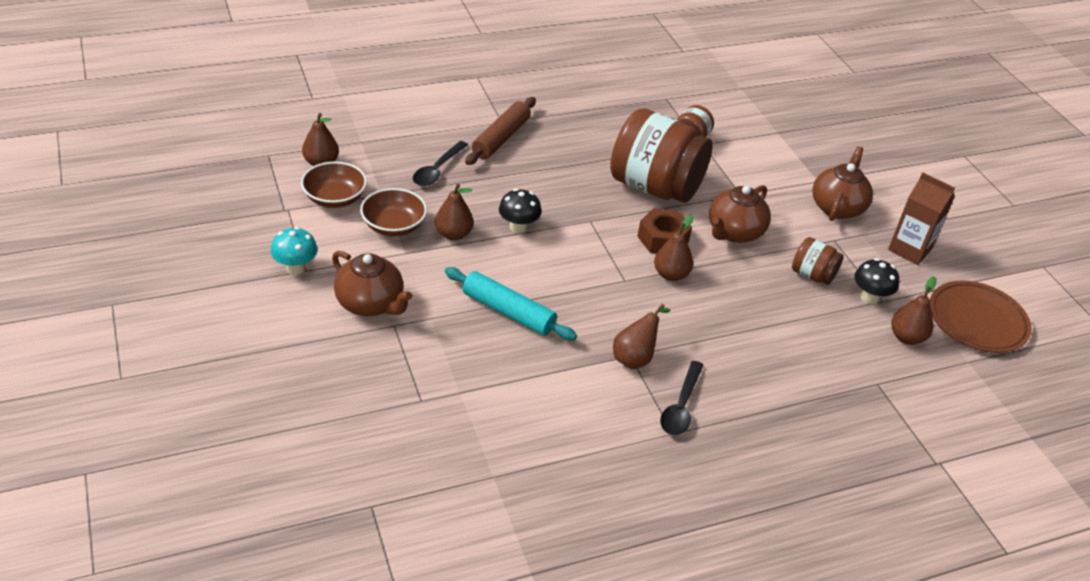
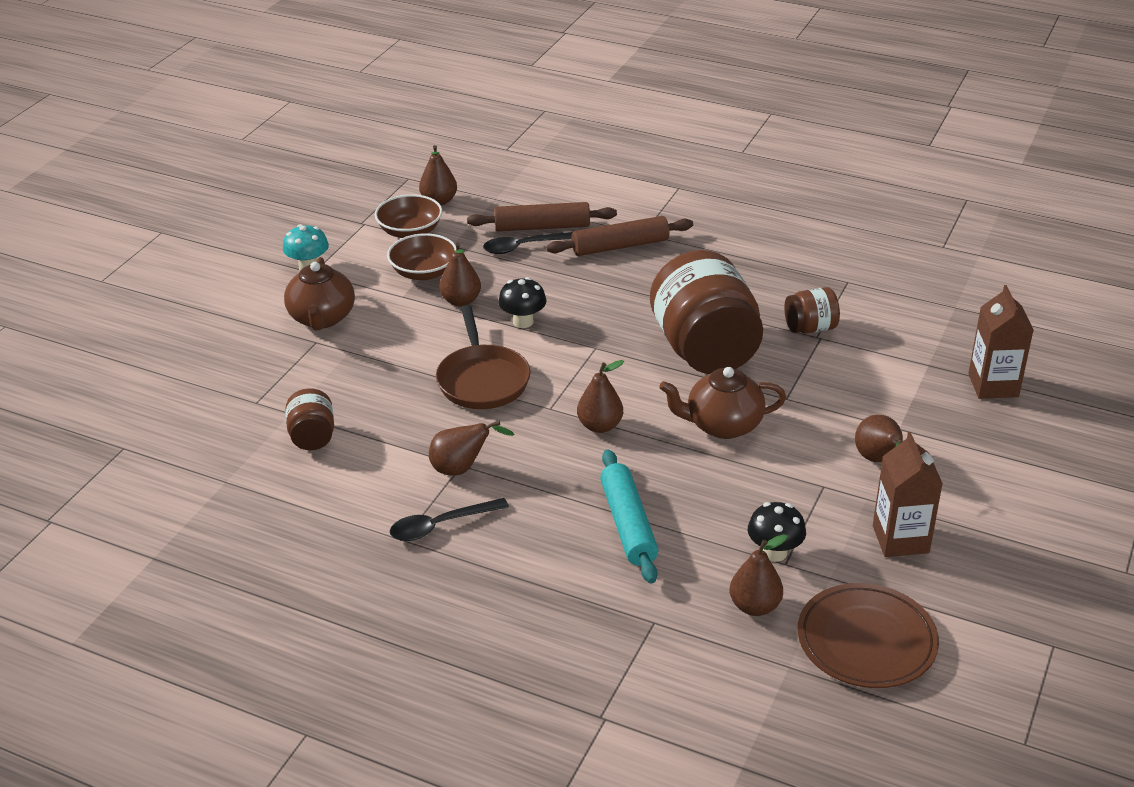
camera: 50 degrees right, 5 degrees down
turquoise rolling pin [445,267,577,340] -> turquoise rolling pin moved to [600,449,658,583]
brown nut [637,208,692,253] -> none
brown jar [792,237,844,285] -> brown jar moved to [286,388,334,450]
brown teapot [812,146,873,221] -> brown pear [855,415,903,462]
none -> brown pan [436,305,531,409]
none -> brown rolling pin [467,202,617,231]
none -> brown carton [968,285,1033,399]

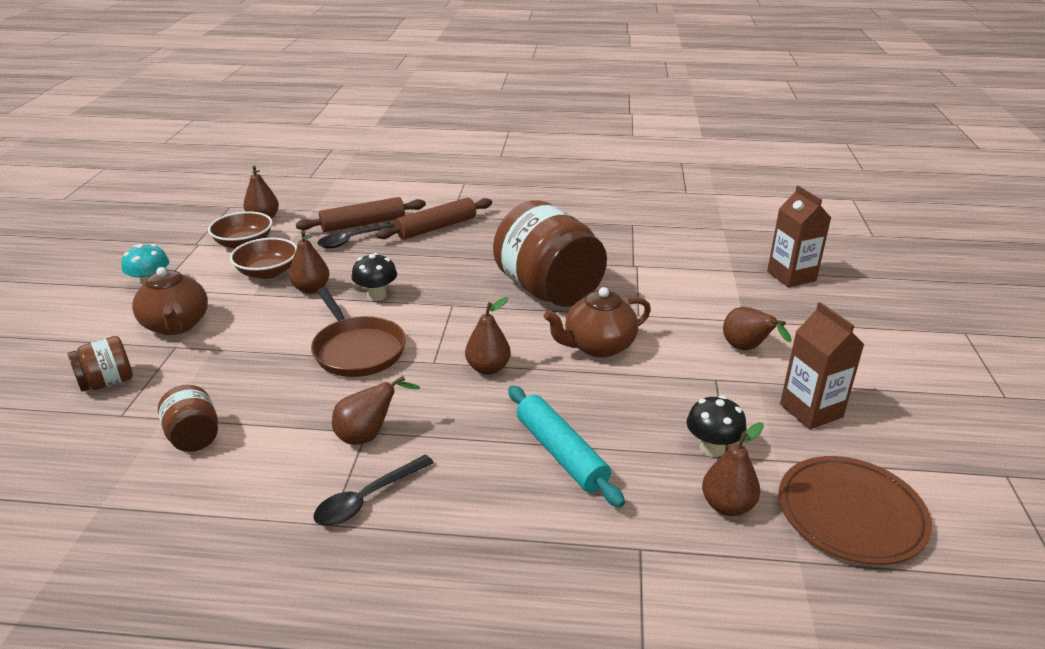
camera: 20 degrees left, 5 degrees down
brown jar [784,287,840,334] -> brown jar moved to [68,336,133,392]

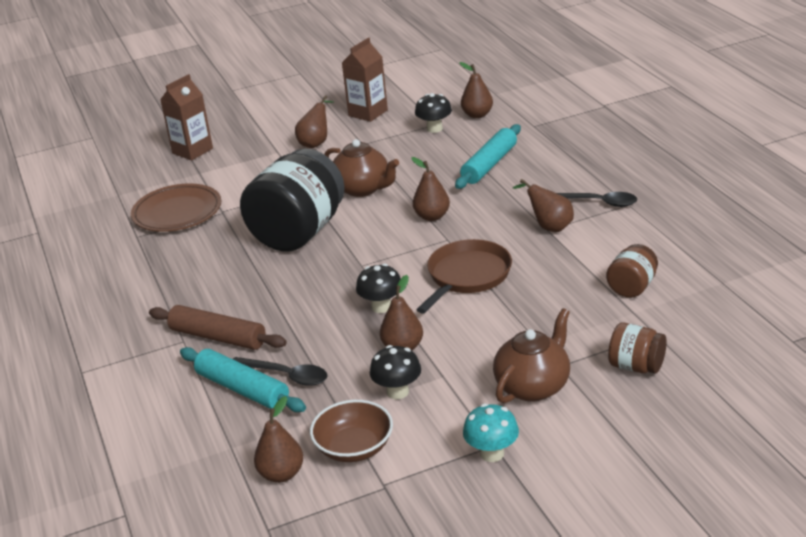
camera: 115 degrees left, 0 degrees up
brown bowl [230,238,297,279] -> black mushroom [370,345,421,399]
brown rolling pin [296,197,426,232] -> turquoise rolling pin [180,347,306,412]
brown jar [493,200,607,307] -> black jar [240,149,345,252]
brown plate [779,456,932,565] -> brown plate moved to [131,183,221,232]

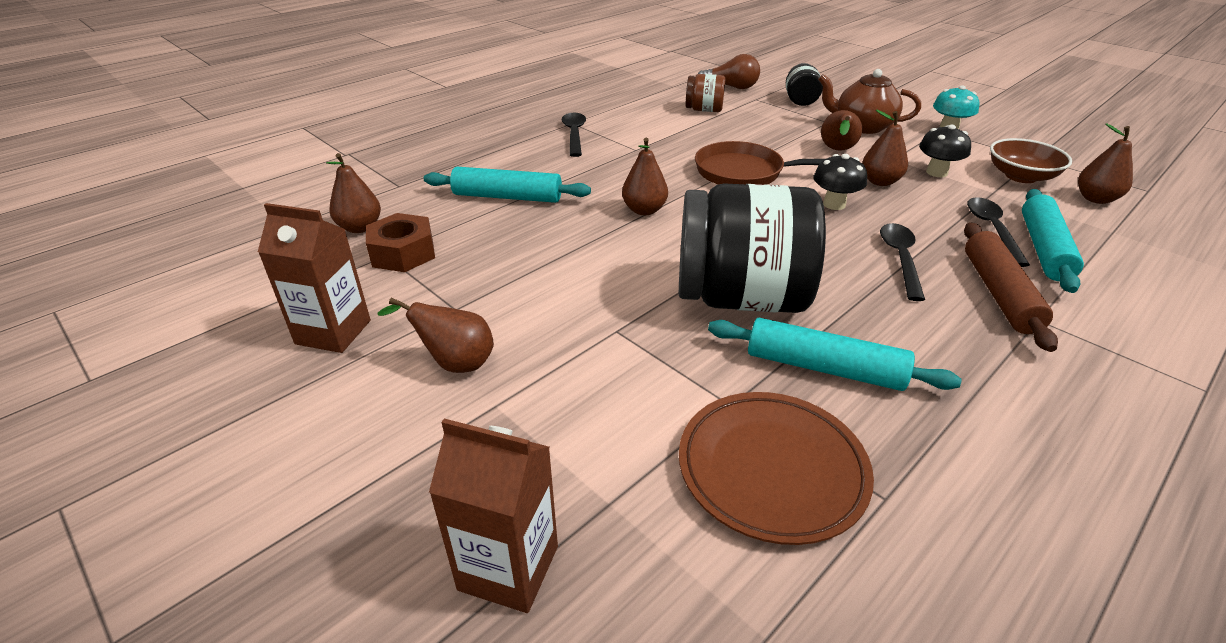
camera: 115 degrees left, 5 degrees up
brown teapot [324,139,399,197] -> none
black mushroom [415,93,452,133] -> brown nut [366,213,435,272]
brown pear [513,179,574,232] -> brown pear moved to [821,110,862,151]
brown jar [608,322,667,374] -> black jar [786,63,823,106]
none -> brown light bulb [698,54,760,89]
none -> turquoise rolling pin [708,318,962,391]
none -> black spoon [880,223,925,301]

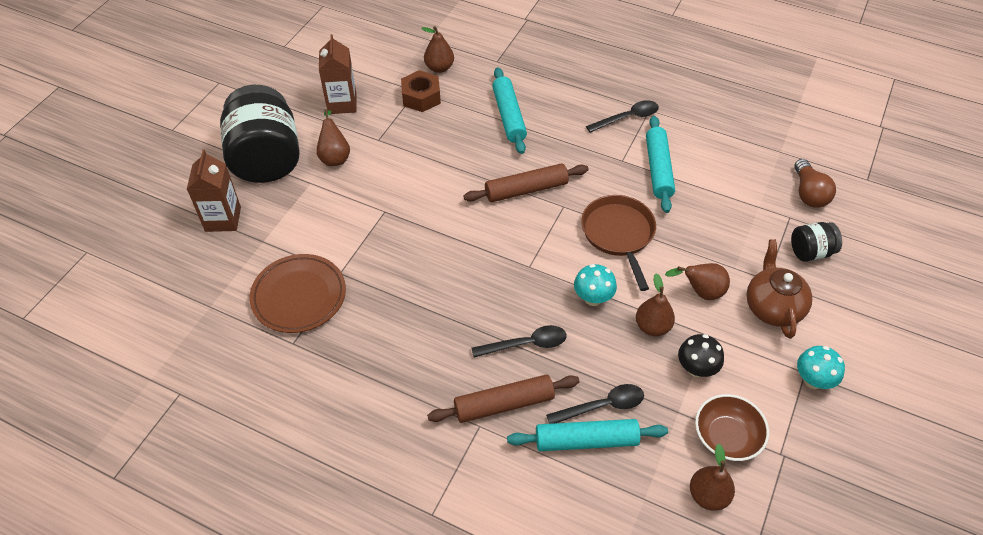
camera: 70 degrees right, 15 degrees up
brown pear [622,138,668,215] -> brown rolling pin [463,163,589,202]
black jar [679,184,826,313] -> black jar moved to [220,85,300,183]
brown jar [686,74,725,112] -> none
turquoise rolling pin [708,318,962,391] -> turquoise rolling pin moved to [646,116,675,213]
black mushroom [813,154,867,210] -> turquoise mushroom [574,264,617,306]

